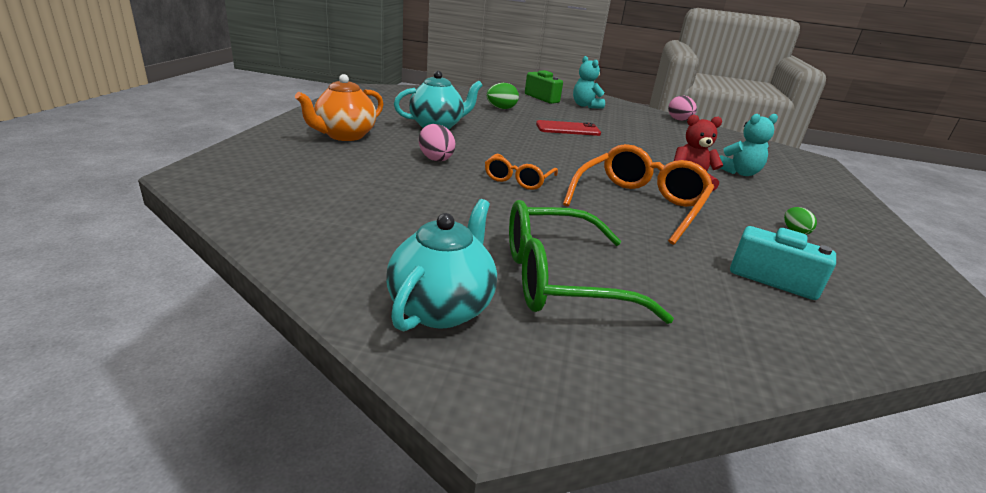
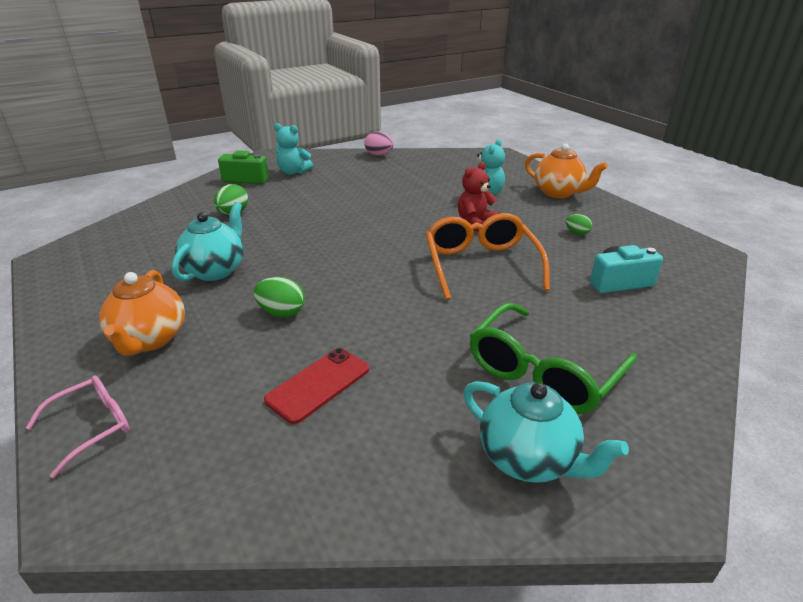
camera: 40 degrees left, 5 degrees up
turquoise teapot [386,199,497,332] -> turquoise teapot turned 150 degrees clockwise [463,381,629,483]
pink egg [419,124,456,161] -> green egg [254,277,305,317]
orange glasses [485,154,558,190] -> none
red phone [536,120,601,136] -> red phone moved to [264,348,369,424]
none -> pink glasses [26,375,130,478]
none -> orange teapot [525,143,608,198]

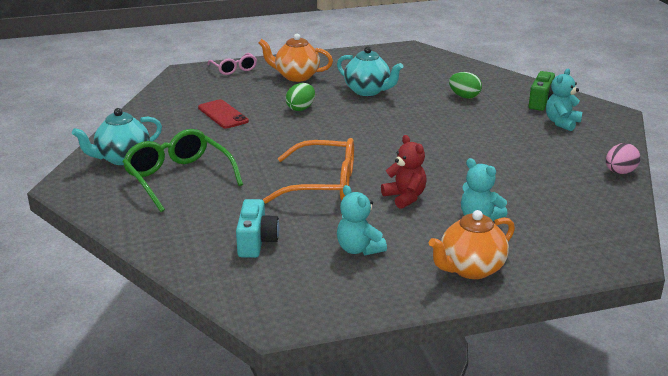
camera: 105 degrees right, 5 degrees down
green egg [566,214,592,235] -> turquoise teddy bear [337,185,387,256]

